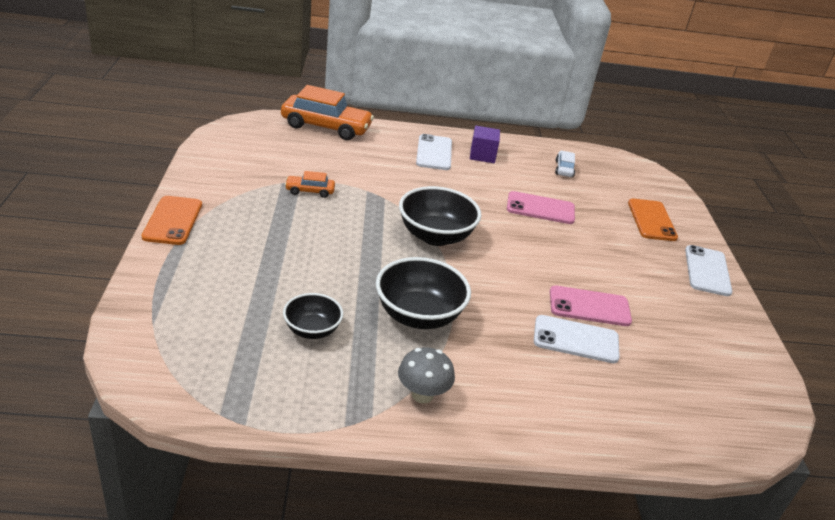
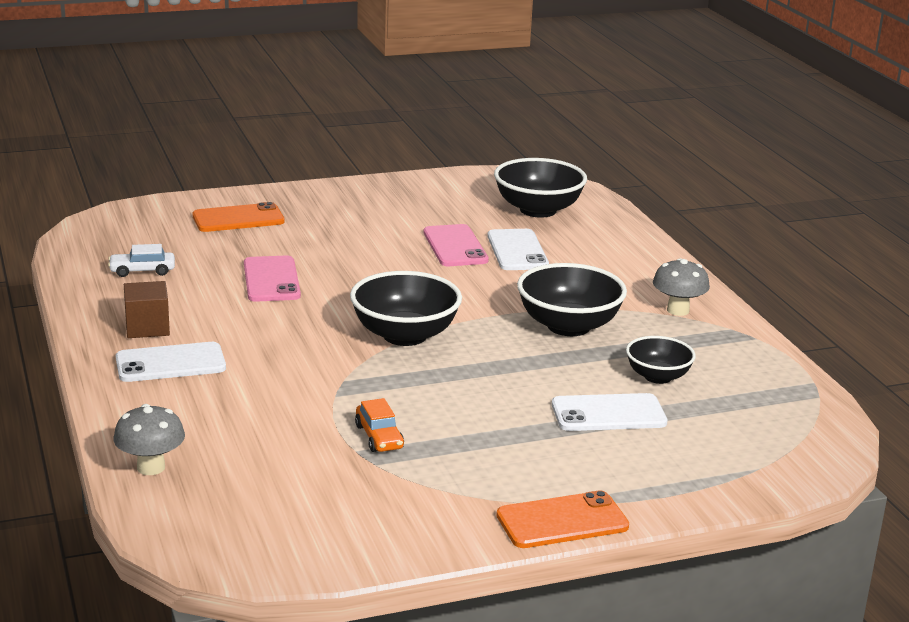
camera: 105 degrees left, 10 degrees down
orange car [281,85,374,140] -> grey mushroom [113,404,185,475]
purple cube [470,126,500,163] -> brown cube [124,281,170,338]
white phone [685,245,732,296] -> white phone moved to [552,393,668,431]
none -> black bowl [494,158,587,218]

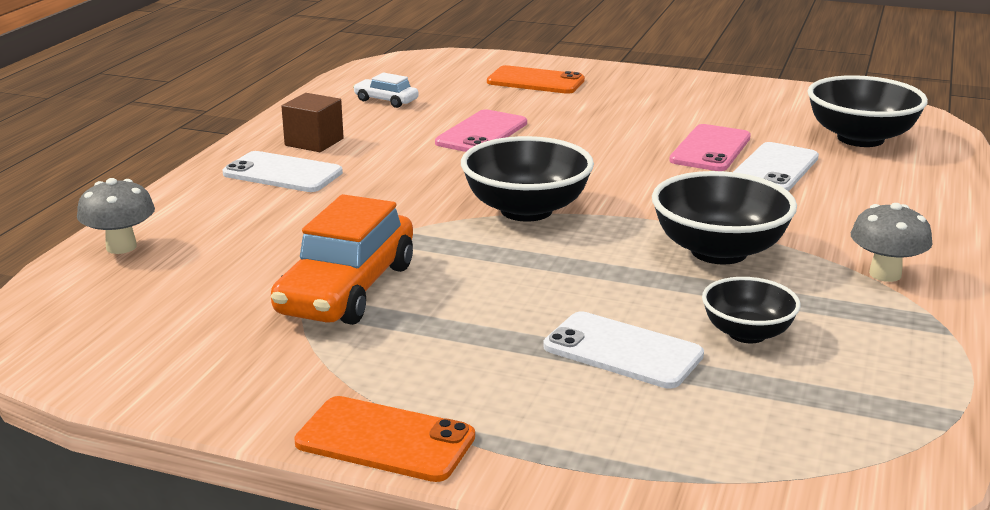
camera: 40 degrees right, 0 degrees up
orange car [355,398,404,452] -> orange car [271,194,413,325], size x2.10

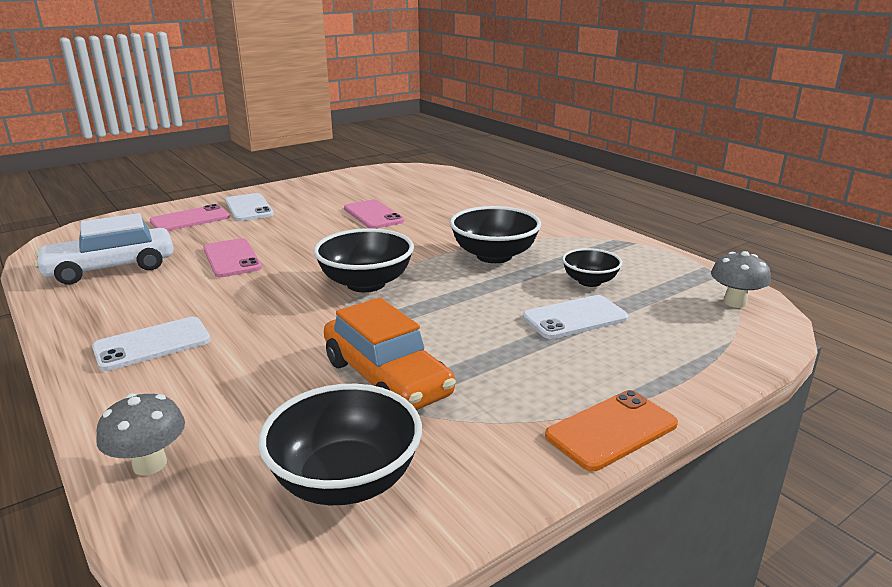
camera: 55 degrees left, 0 degrees up
brown cube [281,93,344,152] -> none
white car [353,72,419,108] -> white car [34,213,174,284], size x2.10
orange phone [487,65,585,94] -> pink phone [149,204,230,231]
white phone [733,142,819,191] -> white phone moved to [225,193,274,221]
black bowl [807,75,928,147] -> black bowl moved to [258,384,422,505]
grey mushroom [851,203,933,282] -> grey mushroom moved to [711,251,771,308]

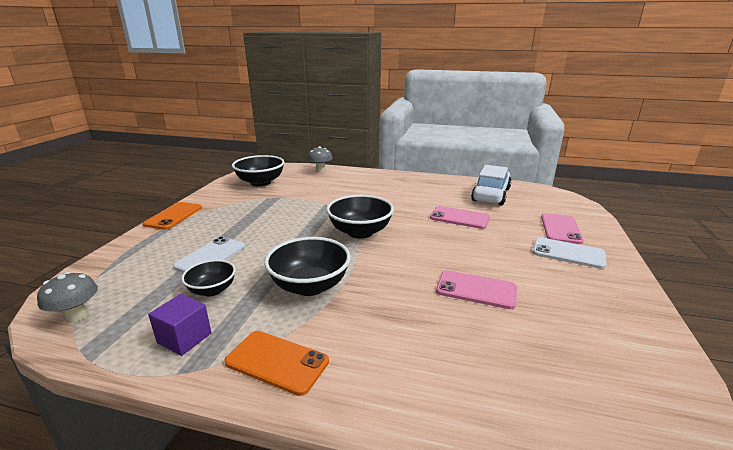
camera: 140 degrees right, 0 degrees up
white phone [92,317,211,371] -> none
orange car [324,297,456,410] -> none
none -> purple cube [148,294,212,356]
none -> orange phone [224,331,329,396]

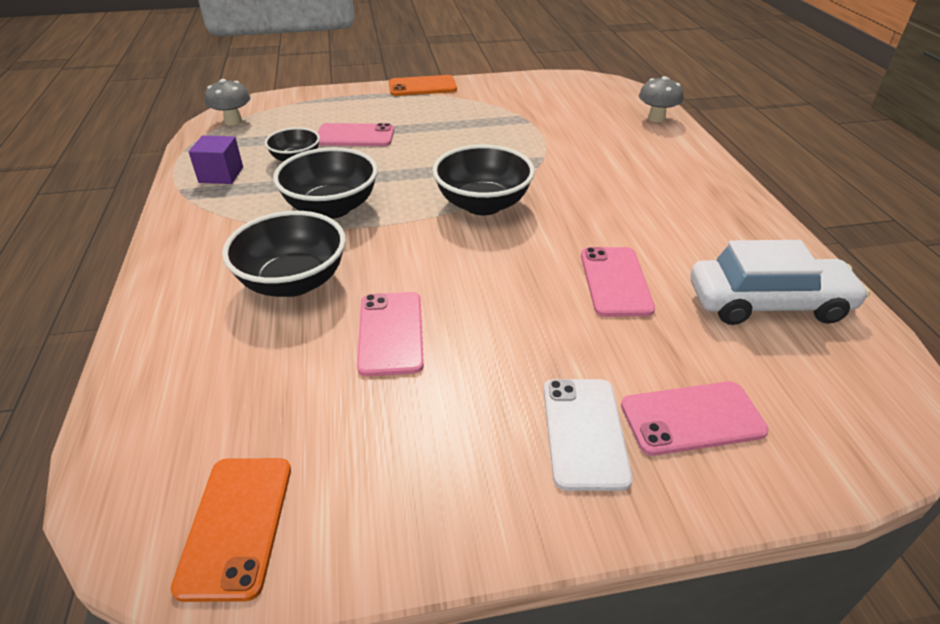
camera: 65 degrees right, 15 degrees up
white phone [173,236,245,273] -> pink phone [317,123,394,146]
orange phone [224,331,329,396] -> orange phone moved to [171,458,291,602]
black bowl [232,155,285,186] -> black bowl moved to [222,211,346,297]

